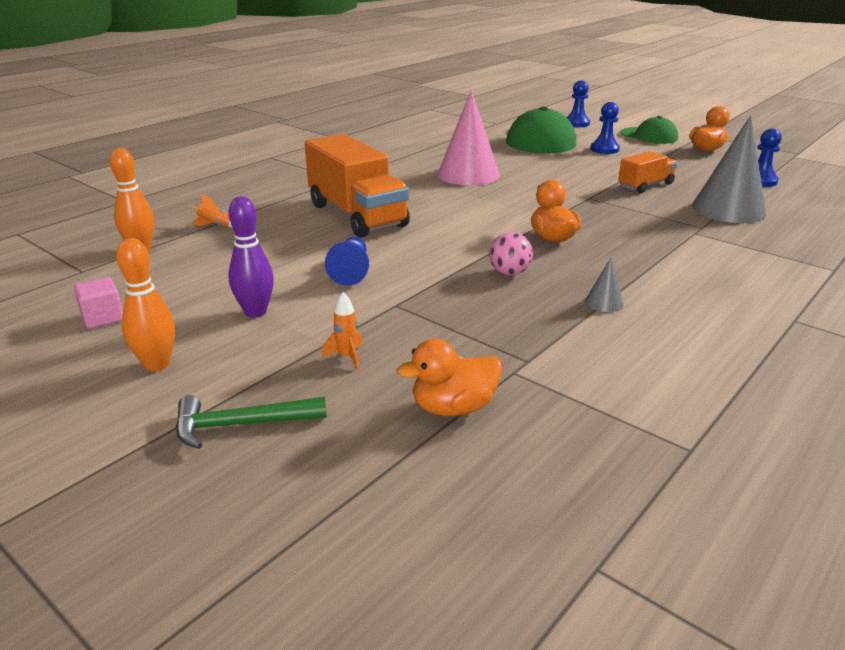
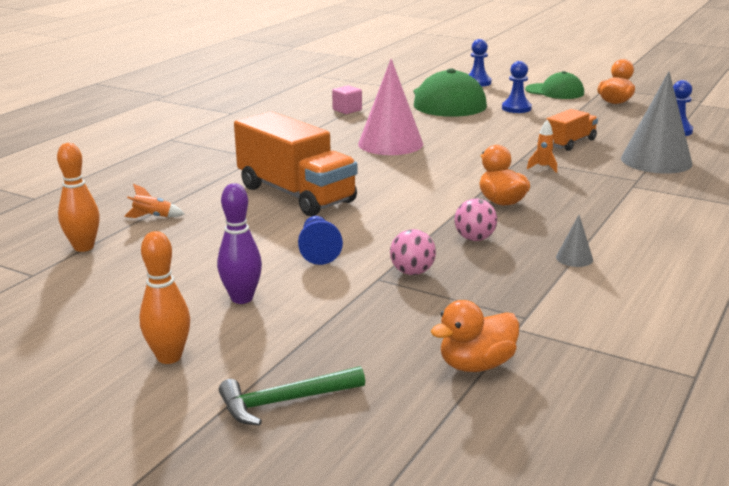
camera: 10 degrees left, 5 degrees down
pink cube [74,277,123,329] -> pink cube moved to [332,85,362,114]
orange rocket [322,292,362,370] -> orange rocket moved to [527,120,557,173]
none -> pink ball [390,229,436,275]

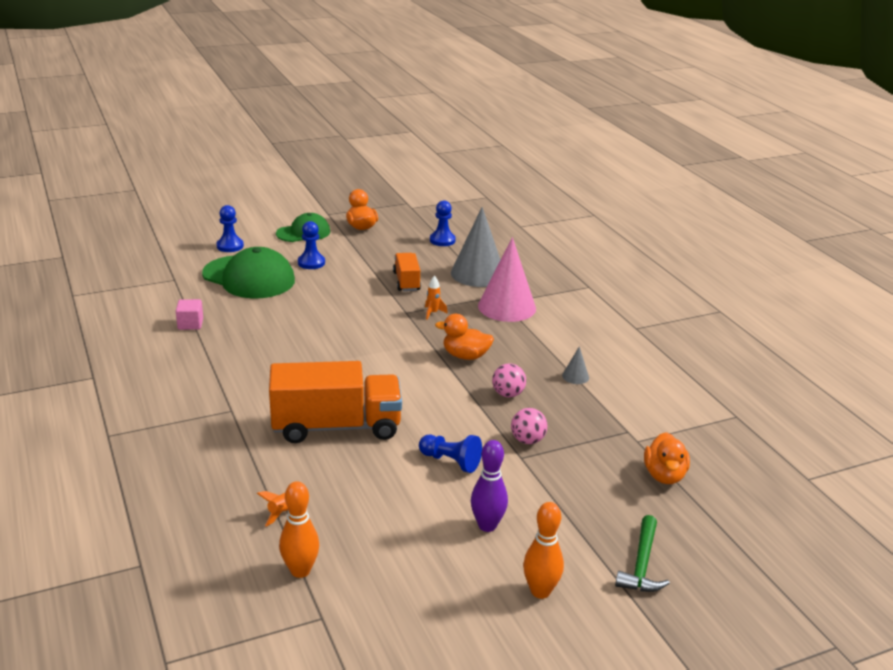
camera: 55 degrees left, 5 degrees up
pink cone [358,59,423,155] -> pink cone moved to [478,237,536,322]

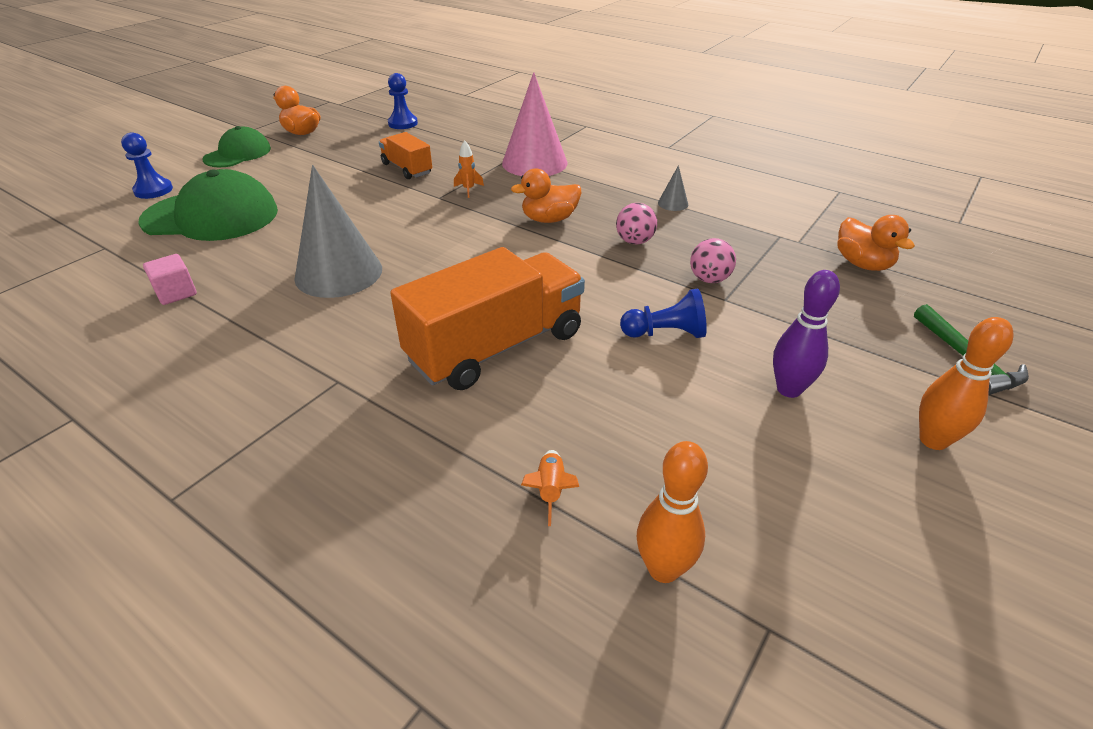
camera: 30 degrees left, 10 degrees up
blue pawn [298,221,325,269] -> none
grey cone [451,207,501,287] -> grey cone moved to [294,165,382,298]

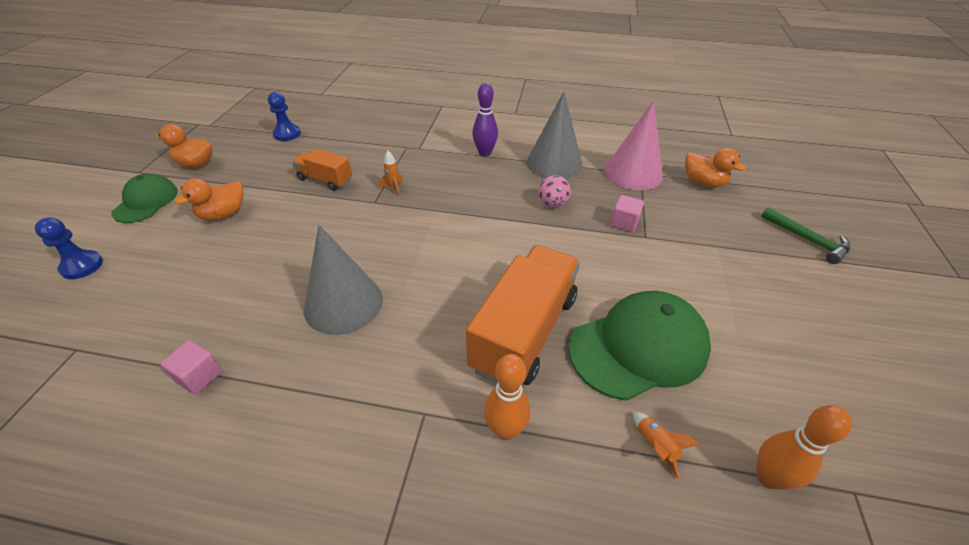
camera: 25 degrees left, 5 degrees up
green cap [138,169,278,241] -> green cap moved to [568,291,711,401]
pink cone [502,72,567,176] -> pink cone moved to [604,101,663,190]
orange duck [511,168,582,223] -> orange duck moved to [174,178,244,221]
blue pawn [620,289,707,338] -> none
grey cone [658,165,688,211] -> grey cone [526,92,583,179], size x2.40
pink ball [690,238,736,283] -> pink cube [610,195,644,232]
purple bowling pin [773,270,840,398] -> purple bowling pin moved to [472,83,498,156]
orange bowling pin [919,317,1014,450] -> orange bowling pin moved to [484,354,530,440]

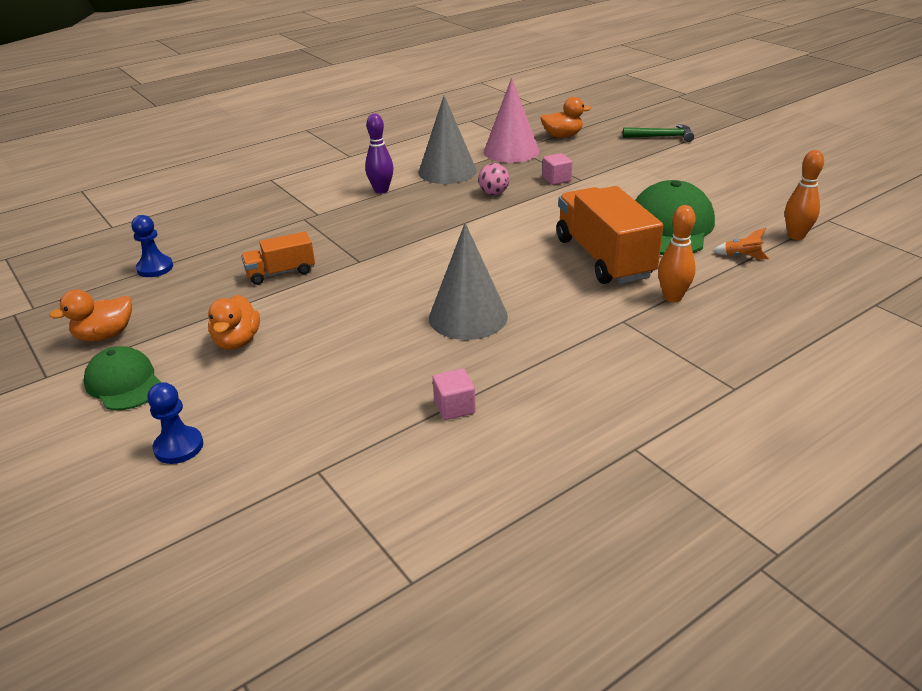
camera: 45 degrees left, 10 degrees down
orange rocket [379,151,403,196] -> none

